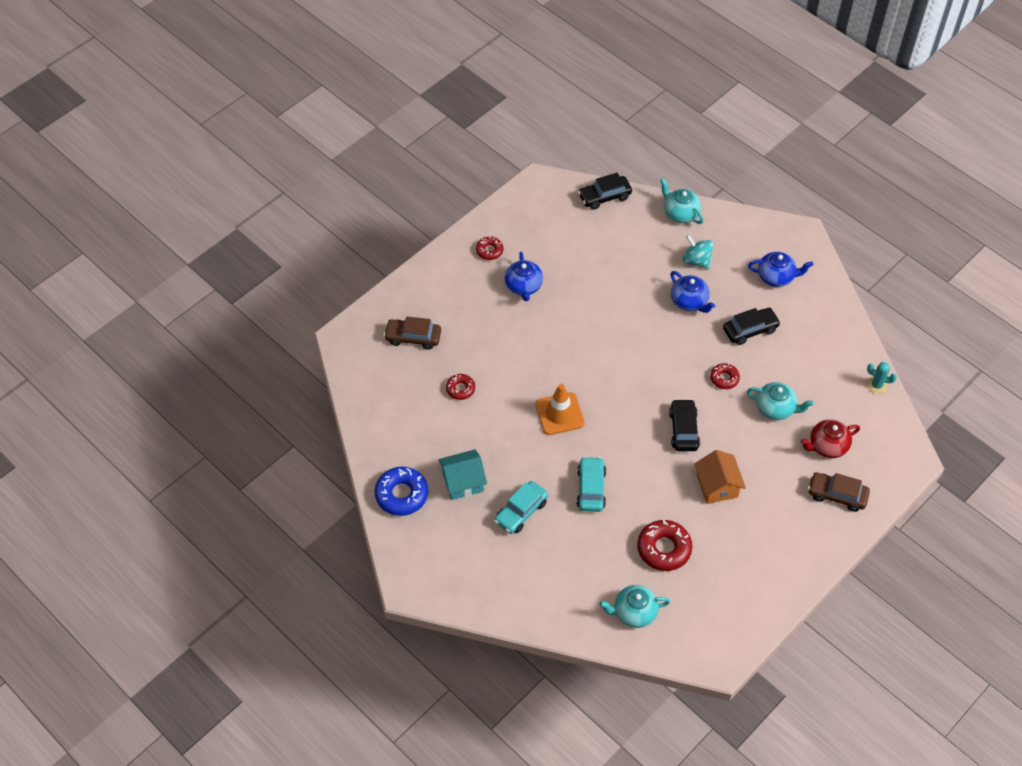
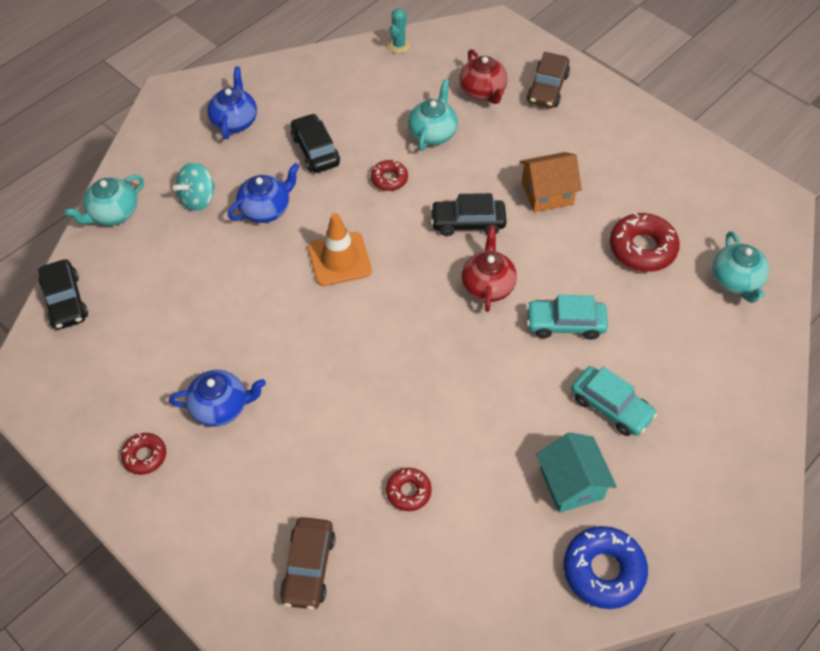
camera: 90 degrees left, 0 degrees up
orange traffic cone [535,384,585,435] -> orange traffic cone moved to [308,213,372,286]
none -> red teapot [461,226,517,312]

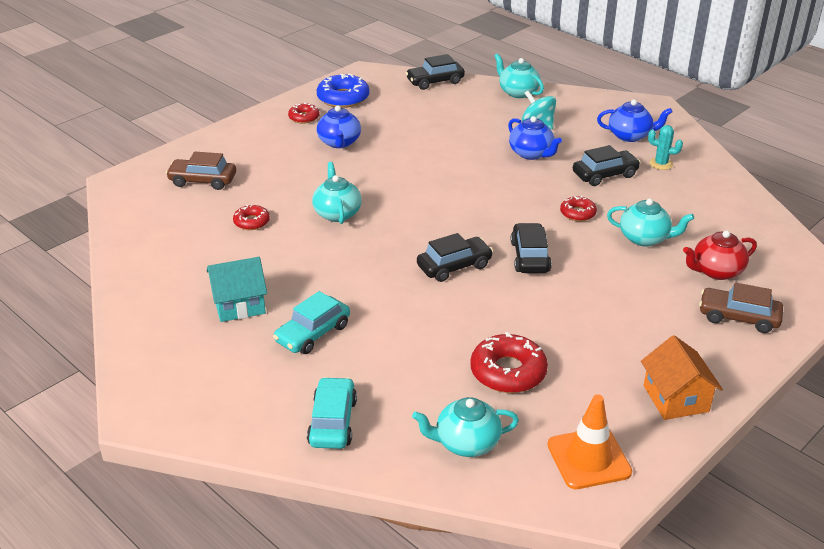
camera: 90 degrees right, 20 degrees down
orange traffic cone [308,213,372,286] -> orange traffic cone moved to [547,394,632,489]
turquoise cactus [387,9,411,53] -> turquoise cactus moved to [648,125,683,170]
red teapot [461,226,517,312] -> black car [417,233,493,282]
orange house [520,152,582,212] -> orange house moved to [641,335,723,420]
turquoise car [526,295,608,340] -> turquoise car moved to [307,377,357,449]
blue donut [563,526,648,609] -> blue donut moved to [317,74,369,108]
none -> turquoise teapot [312,162,362,224]

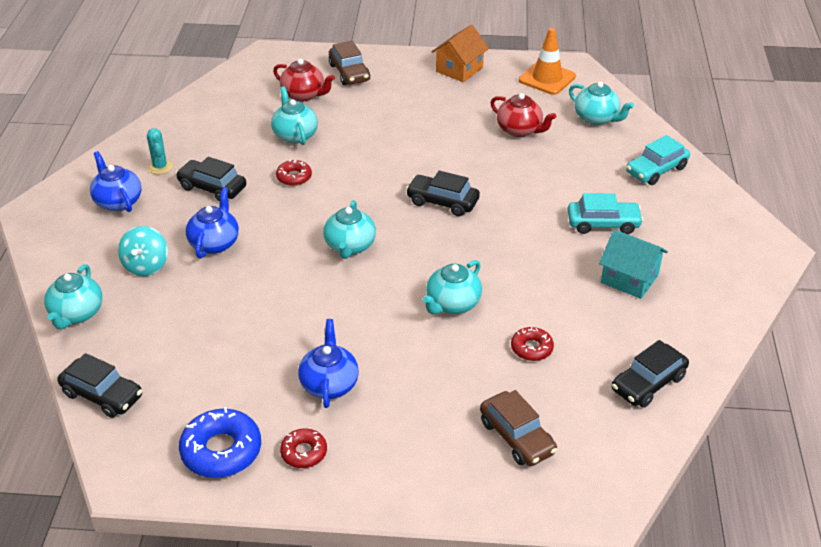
camera: 130 degrees left, 5 degrees up
blue teapot [317,105,361,148] -> blue teapot turned 45 degrees counterclockwise [298,319,359,408]
red donut [470,332,548,393] -> red teapot [490,93,556,137]
black car [511,223,552,273] -> black car moved to [612,340,689,408]
none -> turquoise teapot [323,200,376,259]

